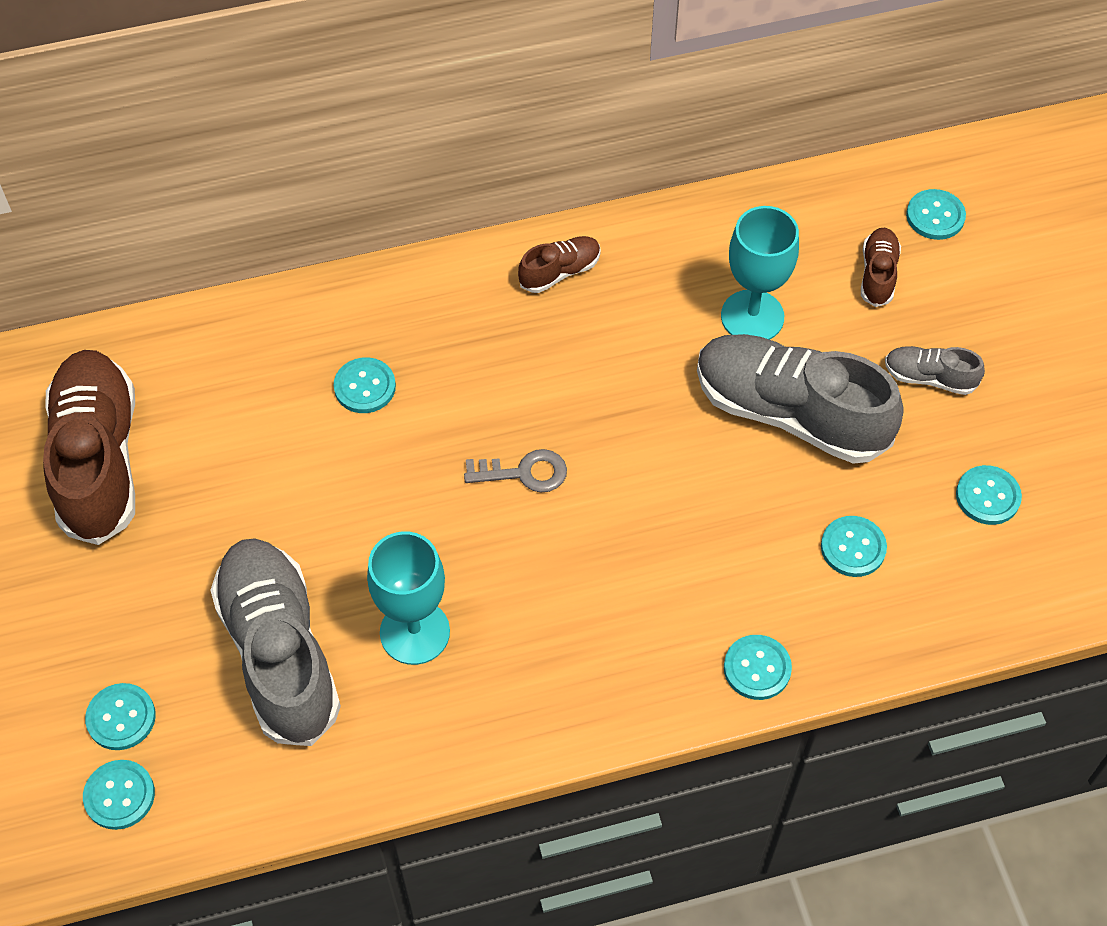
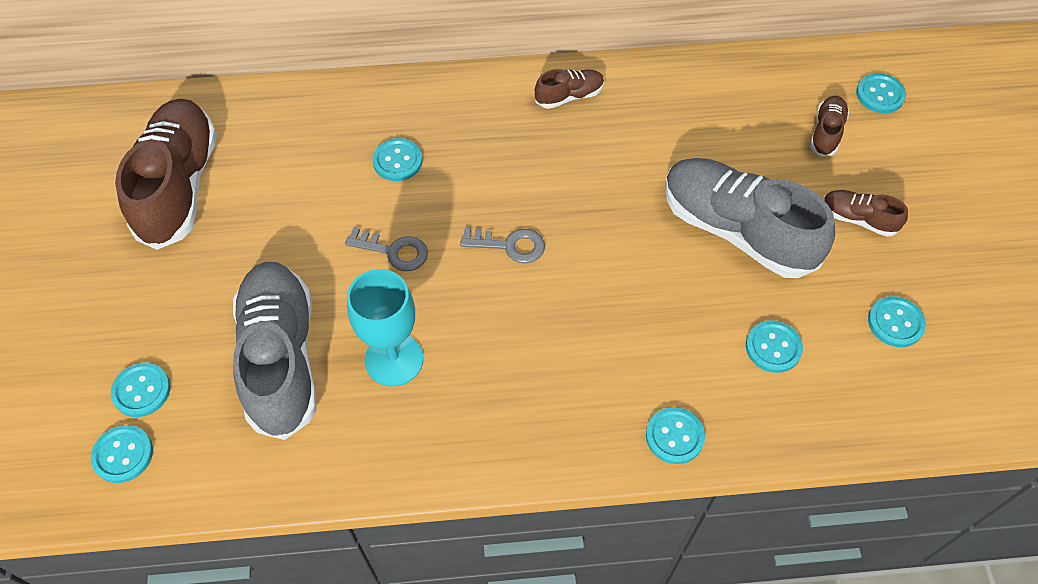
camera: 10 degrees right, 0 degrees up
turquoise goblet [721,206,799,340] -> none
grey shoe [885,346,985,395] -> brown shoe [823,190,908,237]
none -> grey key [345,227,428,271]

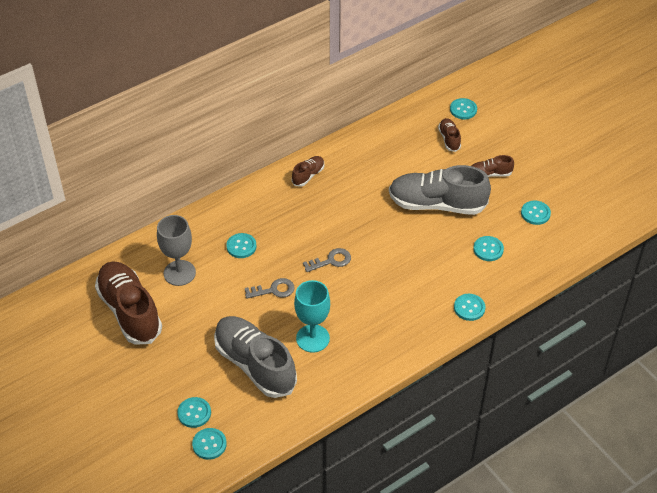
camera: 30 degrees left, 10 degrees down
none -> grey goblet [157,215,196,286]

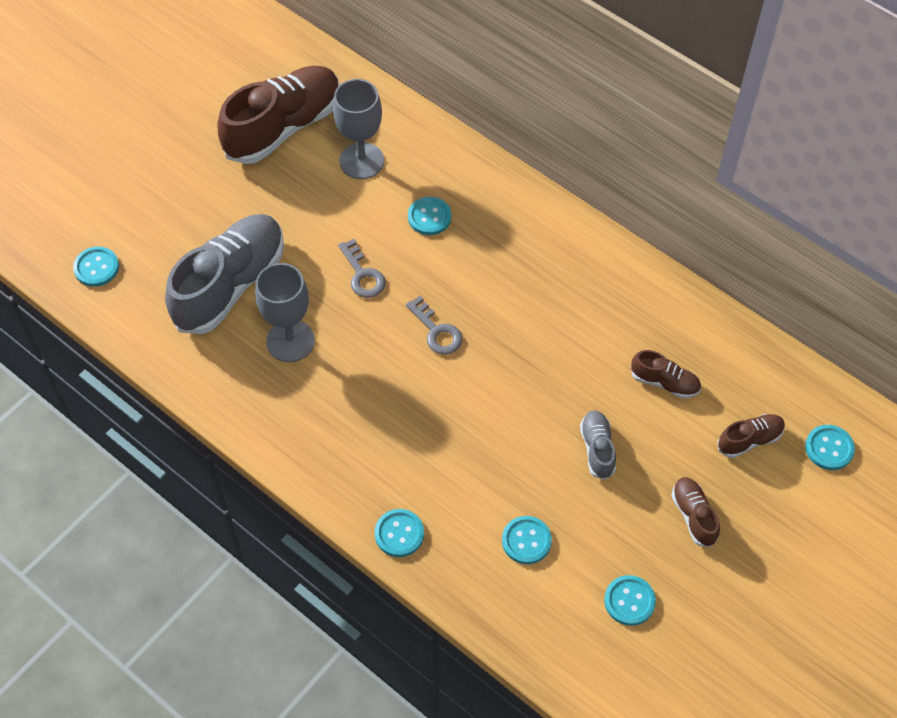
camera: 75 degrees right, 10 degrees up
turquoise button [177,397,211,428] -> none
brown shoe [292,156,324,187] -> brown shoe moved to [631,350,701,398]
turquoise goblet [294,280,330,353] -> grey goblet [255,263,315,362]
grey shoe [389,165,491,215] -> grey shoe [580,410,616,480], size x0.46

